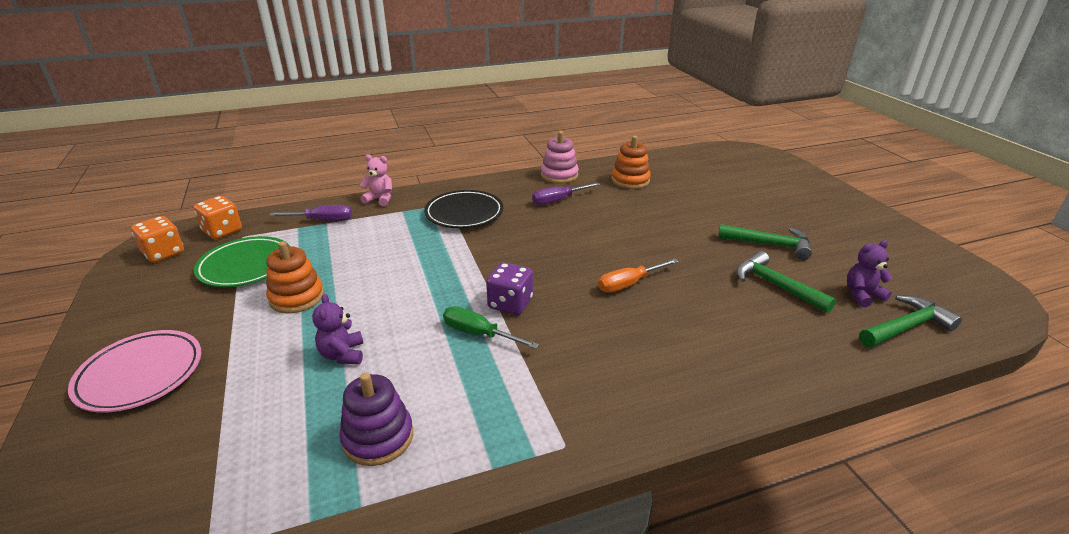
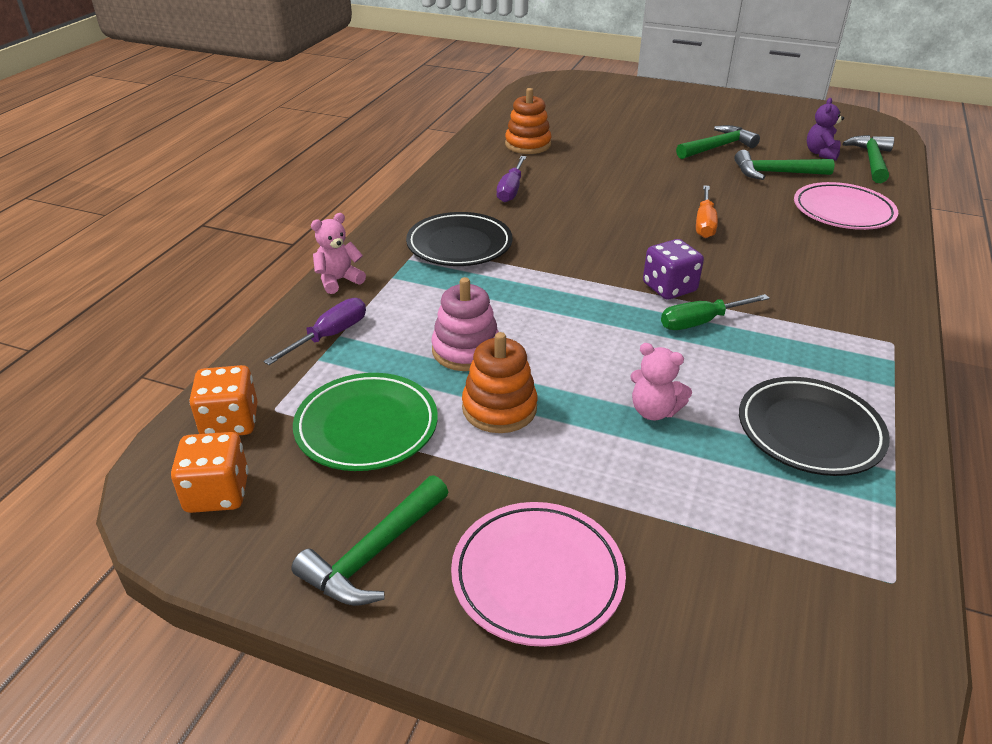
camera: 50 degrees left, 5 degrees up
purple teddy bear [312,294,363,364] -> pink teddy bear [630,343,692,420]
purple stacking toy [339,373,413,466] -> black plate [739,377,890,476]
pink stacking toy [541,131,579,184] -> pink stacking toy moved to [432,277,499,371]
none -> green hammer [291,475,449,606]
none -> pink plate [794,182,898,230]

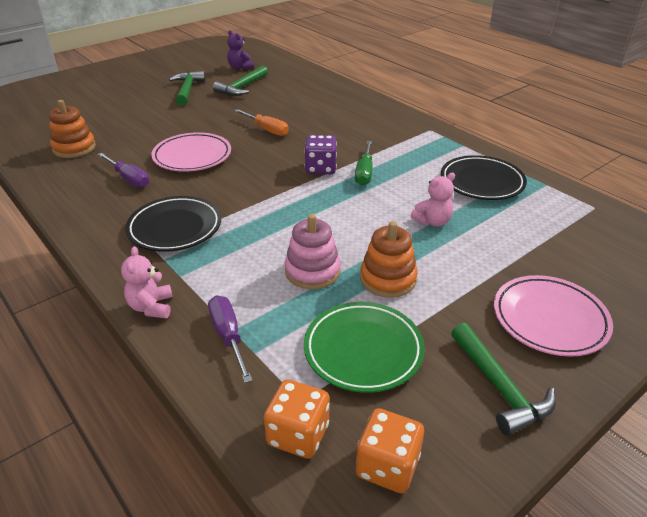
camera: 60 degrees left, 0 degrees up
pink plate [794,182,898,230] -> pink plate moved to [151,132,231,172]
green hammer [843,135,894,183] -> none

